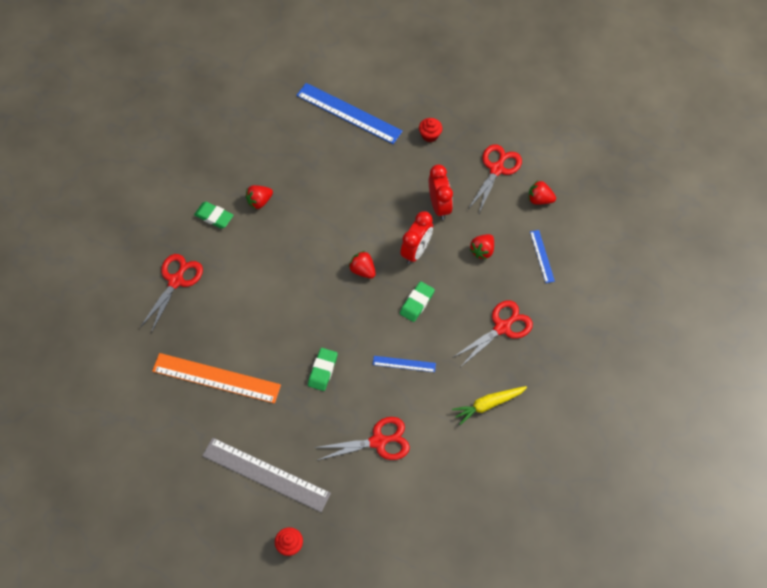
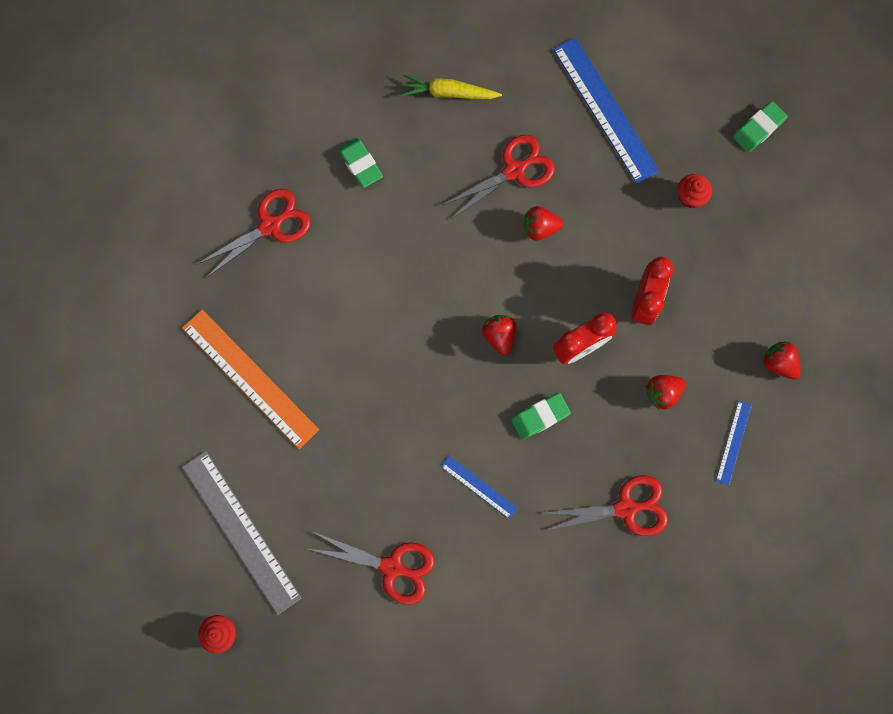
camera: 30 degrees right, 15 degrees up
red strawberry [245,185,273,209] -> red strawberry moved to [524,206,563,241]
green eraser [308,348,337,391] -> green eraser moved to [733,101,787,153]
yellow carrot [452,386,527,425] -> yellow carrot moved to [401,74,502,99]
red scissors [468,144,522,213] -> red scissors moved to [443,135,555,219]

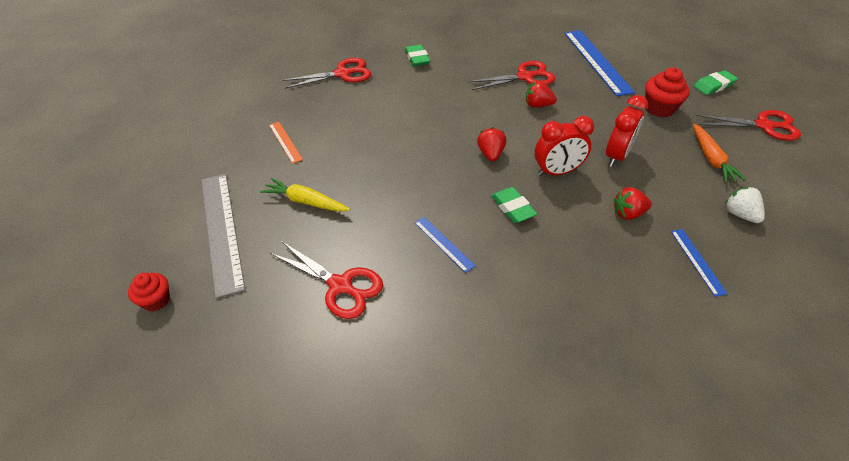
camera: 15 degrees right, 30 degrees down
orange ruler [182,309,319,449] -> orange ruler [269,122,303,164], size x0.49
yellow carrot [401,74,502,99] -> yellow carrot moved to [260,178,350,212]
green eraser [511,393,571,440] -> green eraser turned 75 degrees clockwise [491,187,537,223]
red scissors [544,475,668,536] -> red scissors moved to [696,110,801,141]
red cupcake [678,174,712,208] -> red cupcake [645,67,690,118], size x1.54
blue ruler [716,400,752,485] -> blue ruler turned 45 degrees counterclockwise [671,229,728,297]
red strawberry [762,342,801,379] -> white strawberry [725,187,765,223]
none -> orange carrot [693,124,746,183]

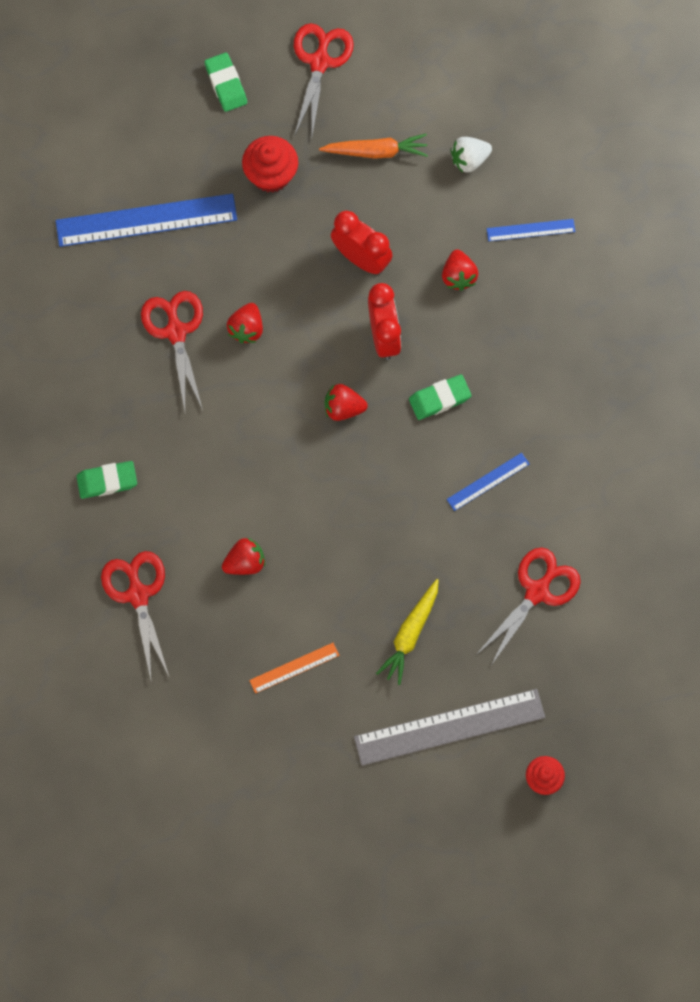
camera: 85 degrees left, 25 degrees up
none -> red strawberry [222,537,265,575]

